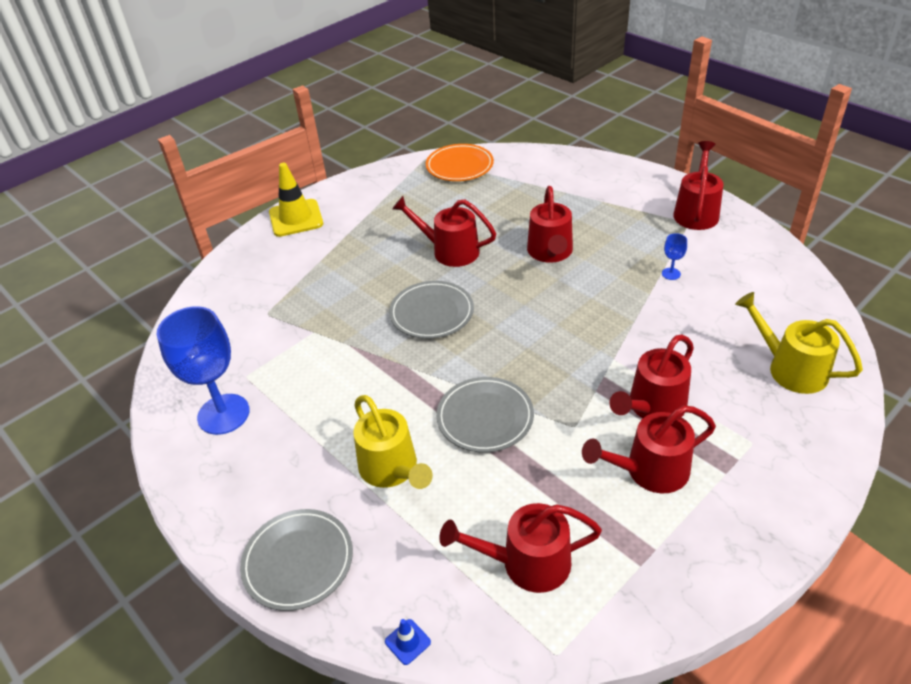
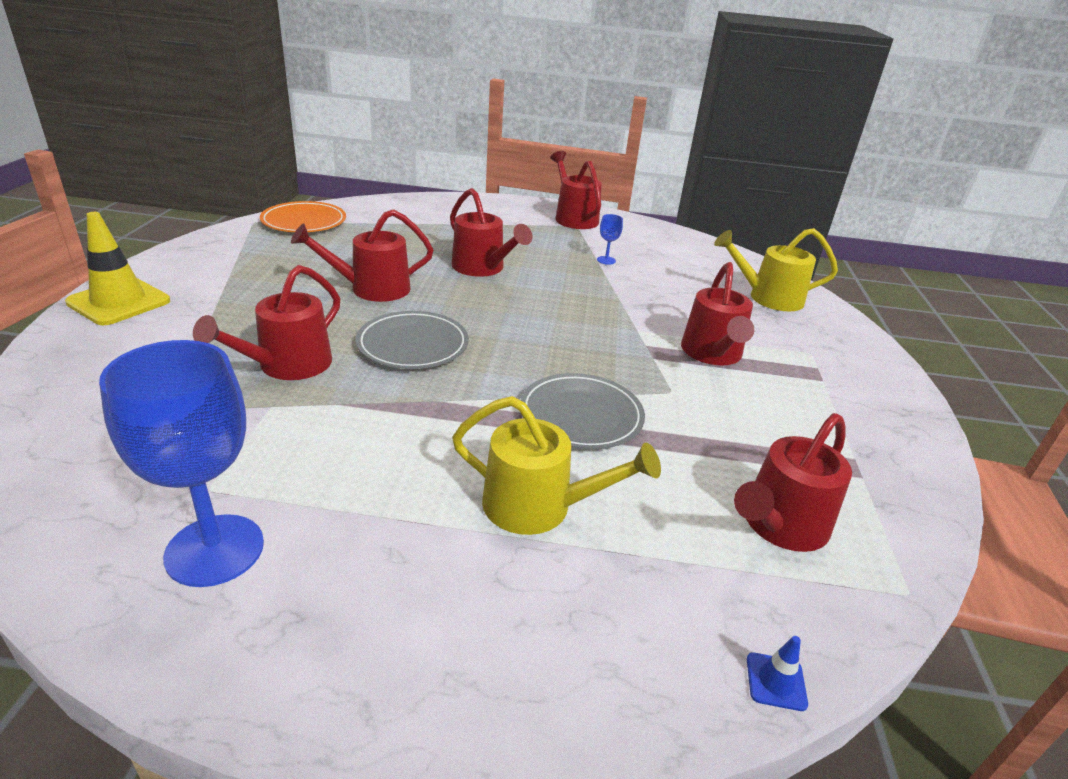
camera: 45 degrees left, 10 degrees down
grey plate [240,509,353,611] -> none
red watering can [582,405,716,493] -> red watering can moved to [193,265,340,380]

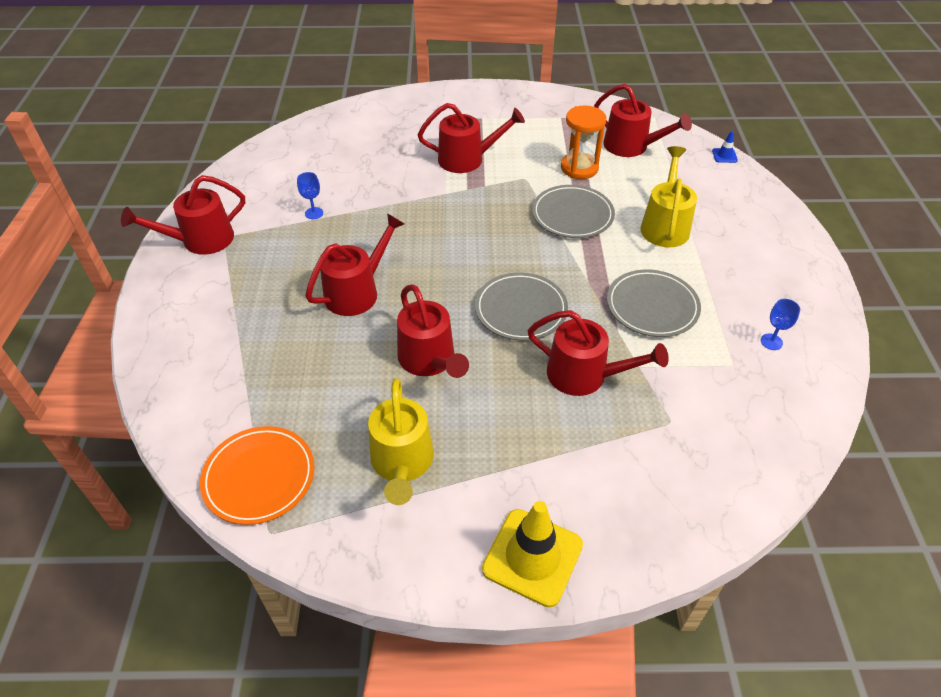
camera: 95 degrees left, 15 degrees up
blue goblet [99,340,264,587] -> blue goblet [761,299,800,350], size x0.41
yellow watering can [714,228,838,311] -> yellow watering can moved to [368,378,434,505]
none -> orange hourglass [561,106,606,179]
none -> grey plate [607,269,701,337]

